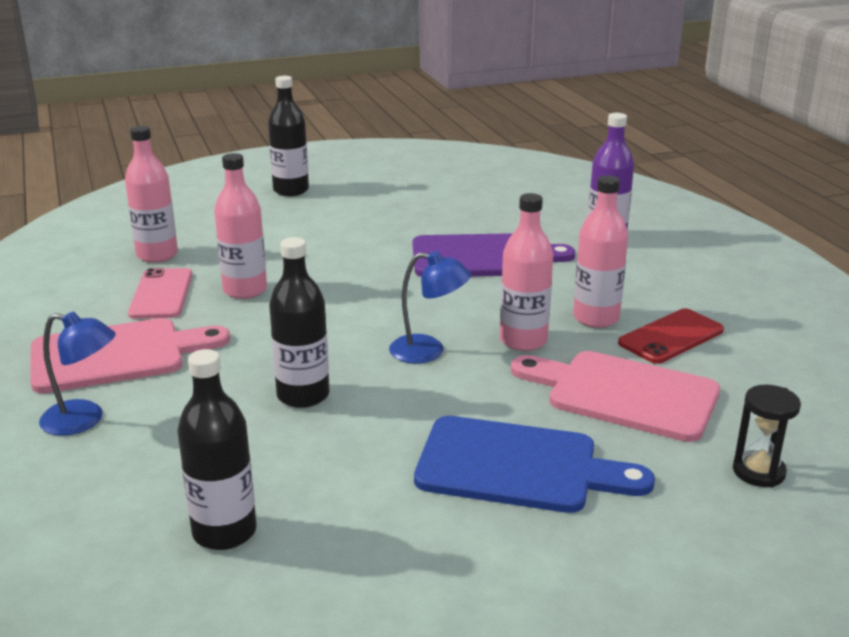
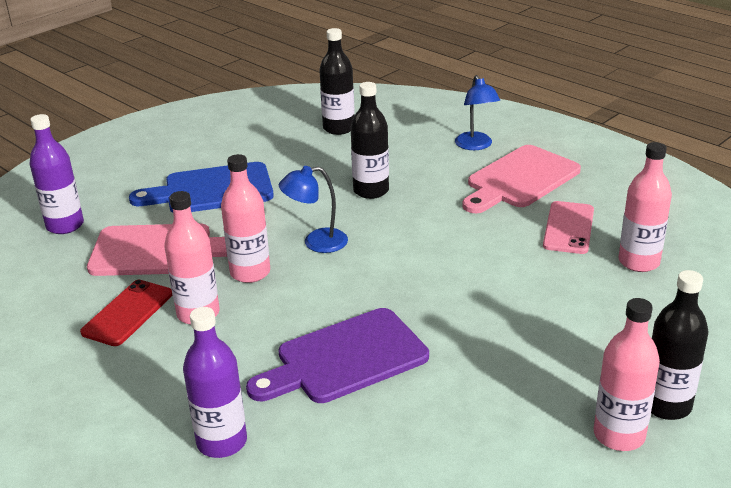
camera: 155 degrees right, 5 degrees up
blue lamp [39,312,116,436] -> blue lamp turned 90 degrees counterclockwise [455,75,500,150]
pink phone [128,268,192,319] -> pink phone turned 45 degrees clockwise [543,201,594,254]
pink bottle [214,153,267,299] -> pink bottle moved to [594,298,660,451]
black hourglass [733,385,801,487] -> purple bottle [29,114,84,234]

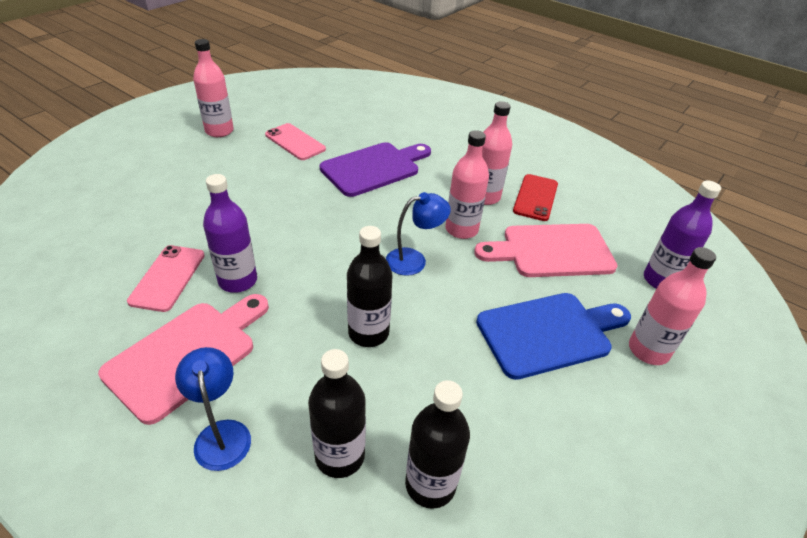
camera: 170 degrees right, 10 degrees up
purple bottle [183,307,247,458] -> purple bottle moved to [203,174,257,293]
pink bottle [619,142,672,272] -> pink bottle moved to [629,247,716,365]
black bottle [651,270,709,420] -> black bottle moved to [308,349,366,478]
none -> pink phone [265,123,326,160]

